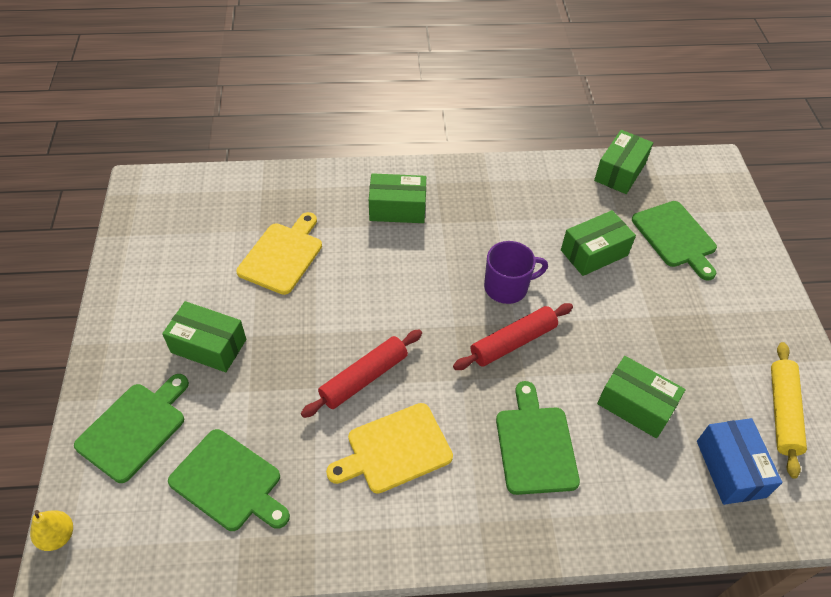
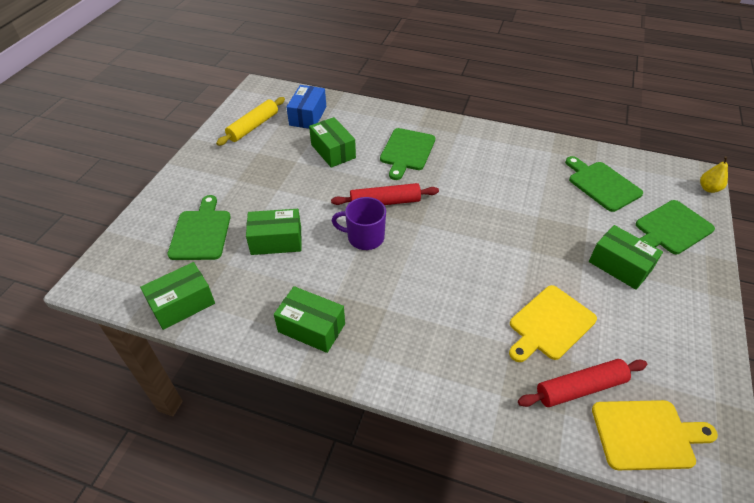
camera: 155 degrees left, 5 degrees down
red rolling pin [301,329,422,418] -> red rolling pin moved to [518,359,647,407]
yellow cutting board [326,403,453,494] -> yellow cutting board moved to [592,400,718,470]
green box [369,173,426,223] -> green box moved to [274,286,345,353]

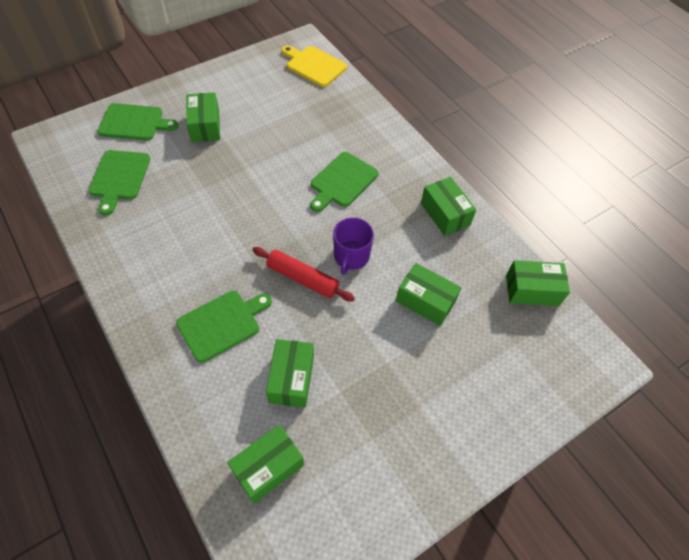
camera: 145 degrees left, 10 degrees up
green cutting board [167,195,231,260] -> green cutting board moved to [310,152,378,212]
yellow rolling pin [216,97,285,146] -> none
blue box [286,85,326,129] -> green box [227,425,304,504]
purple mug [332,197,386,250] -> purple mug turned 60 degrees clockwise [333,218,374,275]
yellow cutting board [509,285,597,362] -> none
red rolling pin [518,359,647,407] -> none
yellow pear [700,156,728,193] -> none

